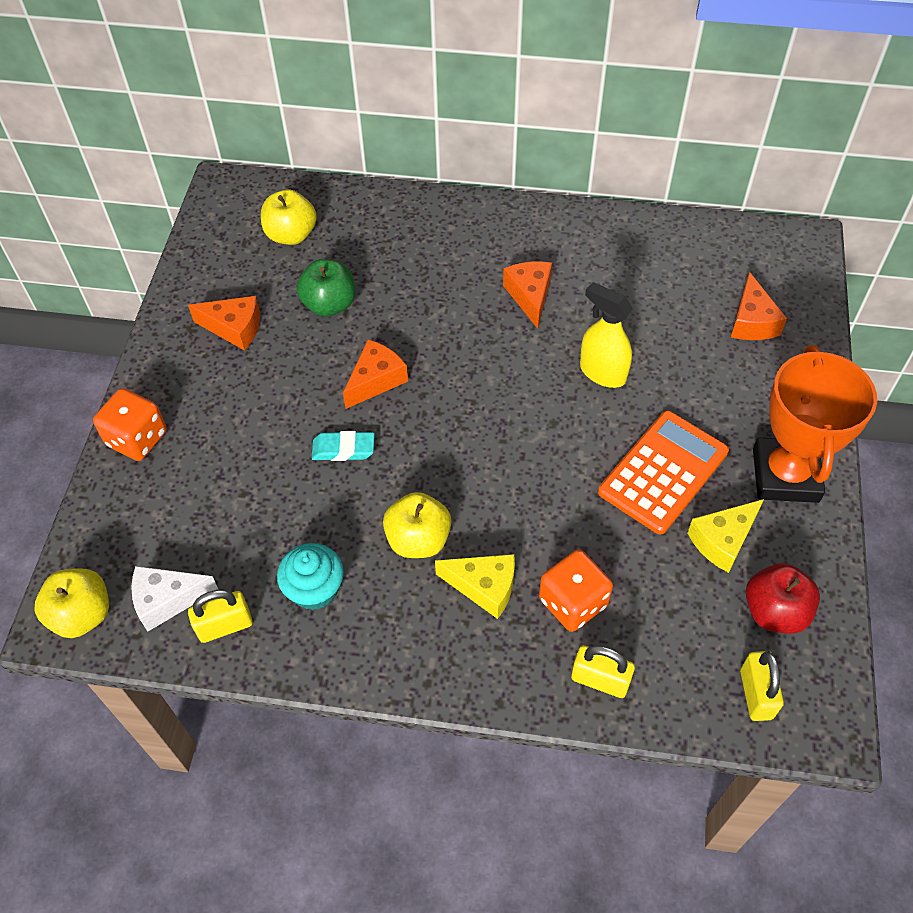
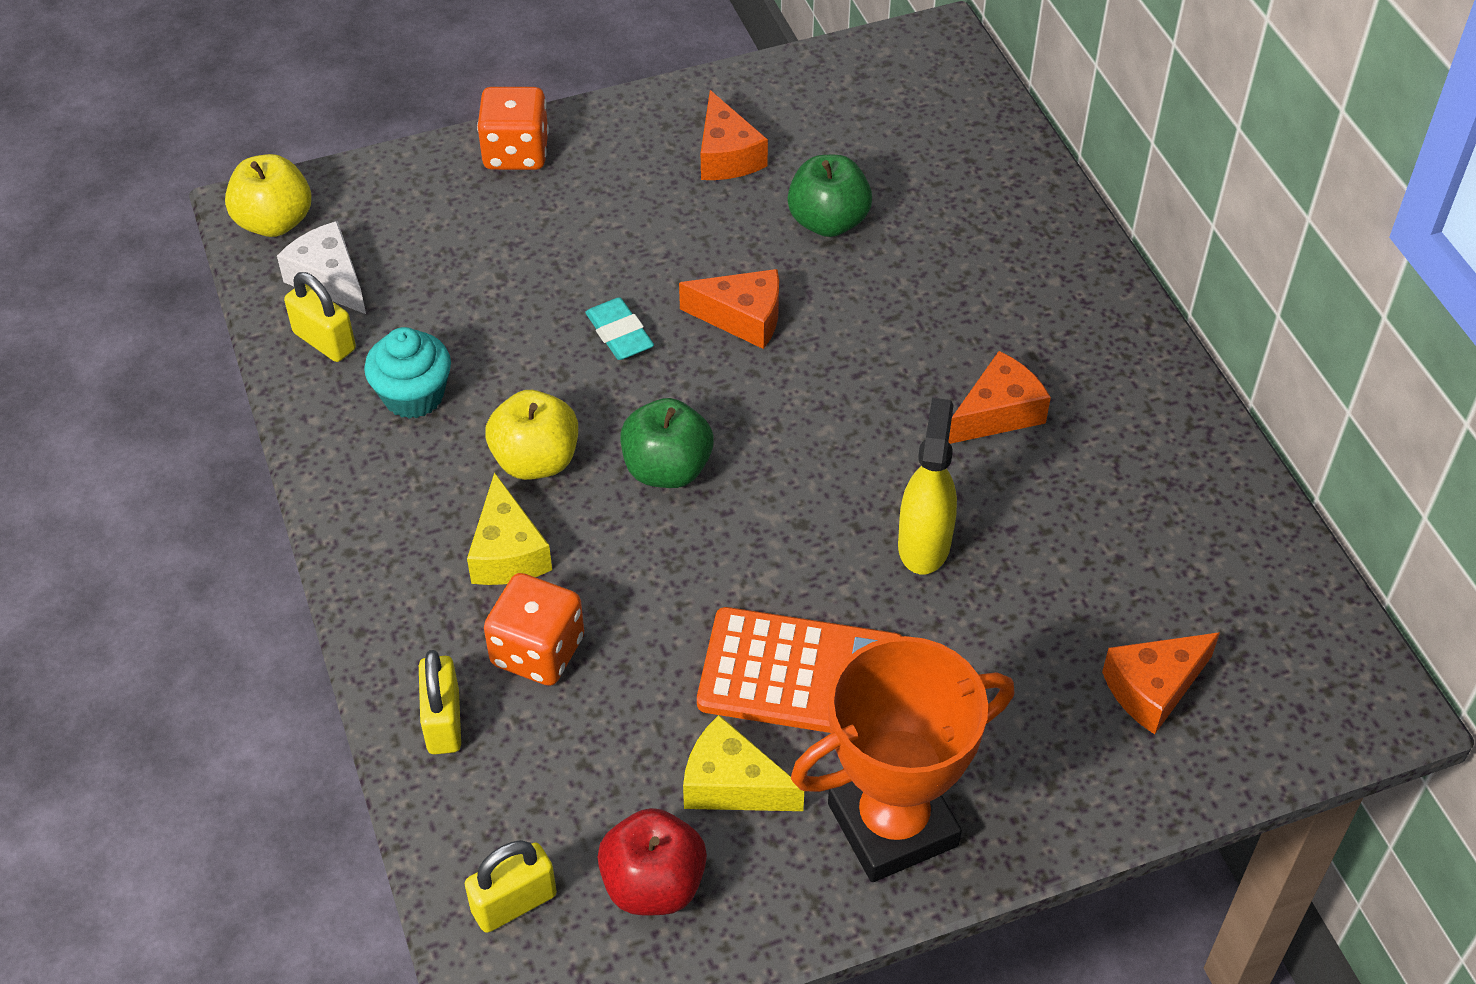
camera: 60 degrees right, 5 degrees down
yellow apple [261,190,317,245] -> none
none -> green apple [621,398,713,488]

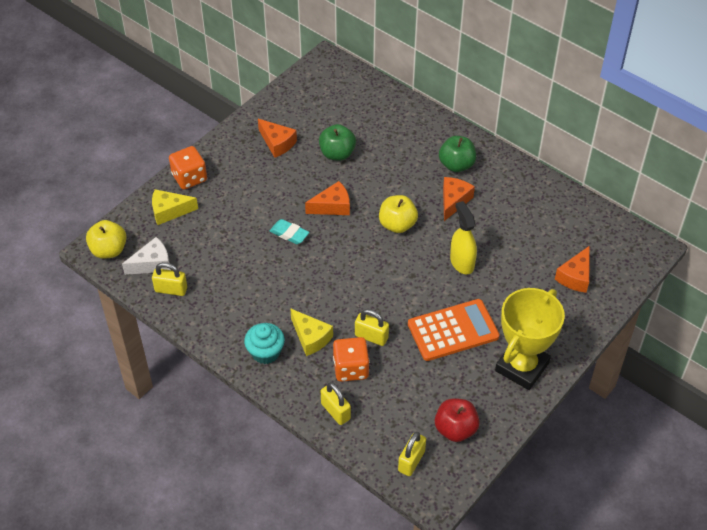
camera: 30 degrees left, 0 degrees up
white cheese [277,221,366,314] -> white cheese turned 135 degrees clockwise [122,237,171,275]
turquoise cupcake [364,327,451,419] -> turquoise cupcake moved to [244,323,285,364]
yellow apple [485,390,578,480] -> yellow apple moved to [379,195,418,233]
green apple [621,398,713,488] -> green apple moved to [439,136,476,172]
yellow cheese [683,715,804,811] -> yellow cheese moved to [152,189,198,225]
orange trophy [791,636,1014,882] -> yellow trophy [495,288,565,390]
none -> yellow padlock [355,309,389,346]

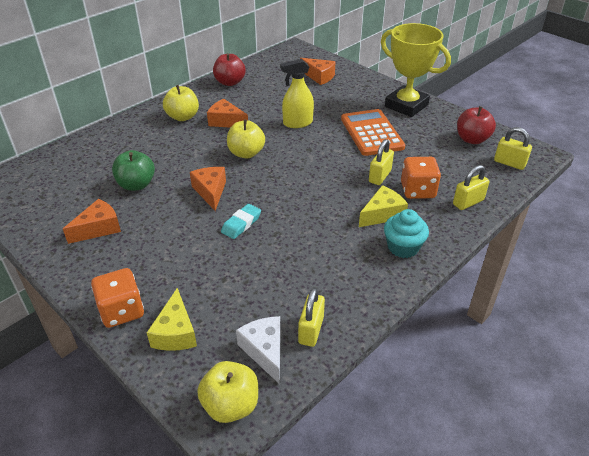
camera: 85 degrees left, 10 degrees down
green apple [439,136,476,172] -> yellow apple [163,85,199,121]
none -> red apple [213,53,245,86]

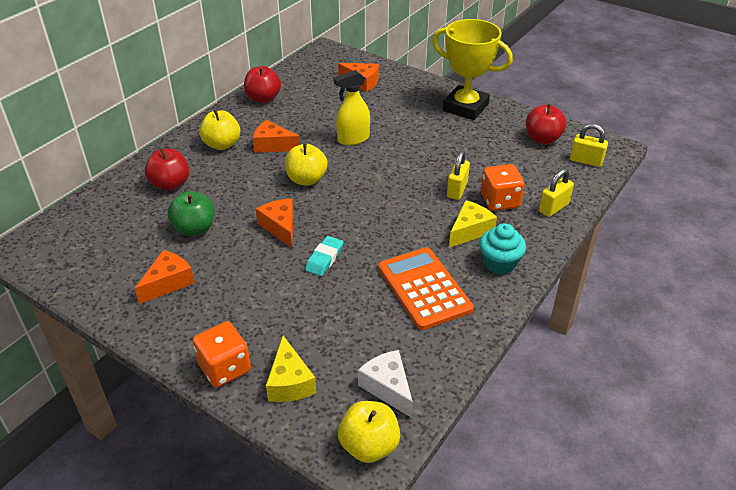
camera: 10 degrees left, 0 degrees up
yellow padlock [298,288,325,347] -> none
orange calculator [341,109,405,156] -> orange calculator moved to [378,247,474,330]
none -> red apple [145,148,189,191]

